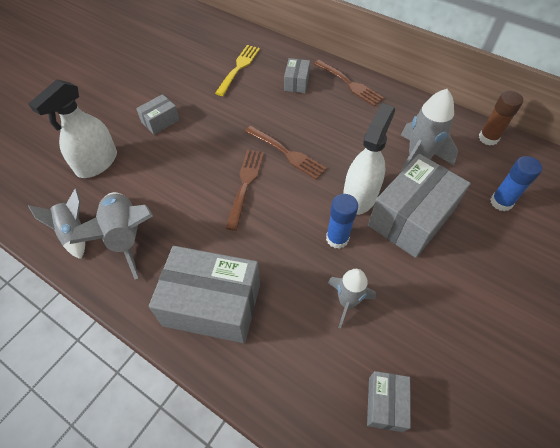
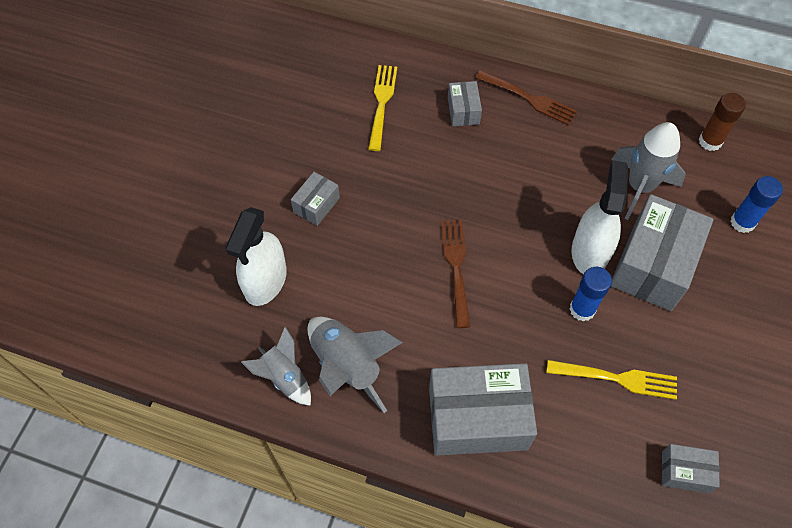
camera: 15 degrees left, 5 degrees up
brown fork [245,126,327,180] -> none
grey rocket [328,269,376,329] -> yellow fork [546,360,677,400]
grey box [367,371,411,432] -> grey box turned 75 degrees counterclockwise [662,444,720,493]

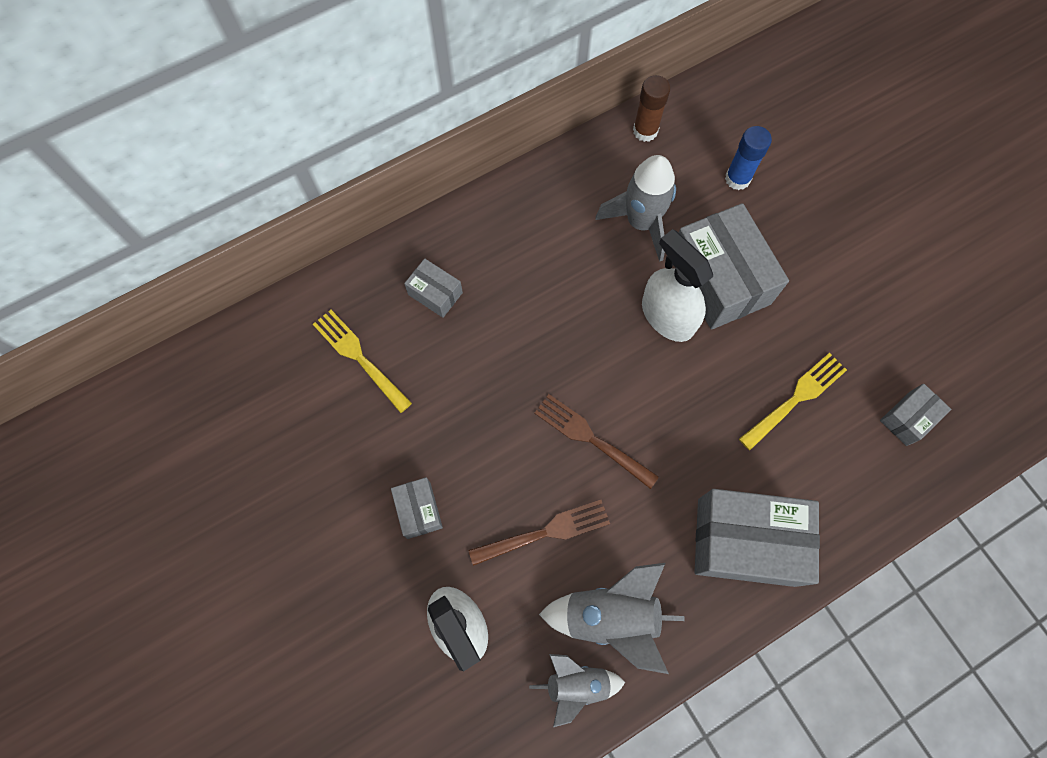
camera: 50 degrees left, 10 degrees up
grey box [429,363,537,456] -> grey box turned 60 degrees clockwise [694,489,820,587]
brown fork [475,70,577,125] -> brown fork moved to [468,500,610,566]
blue glue stick [570,267,612,322] -> none

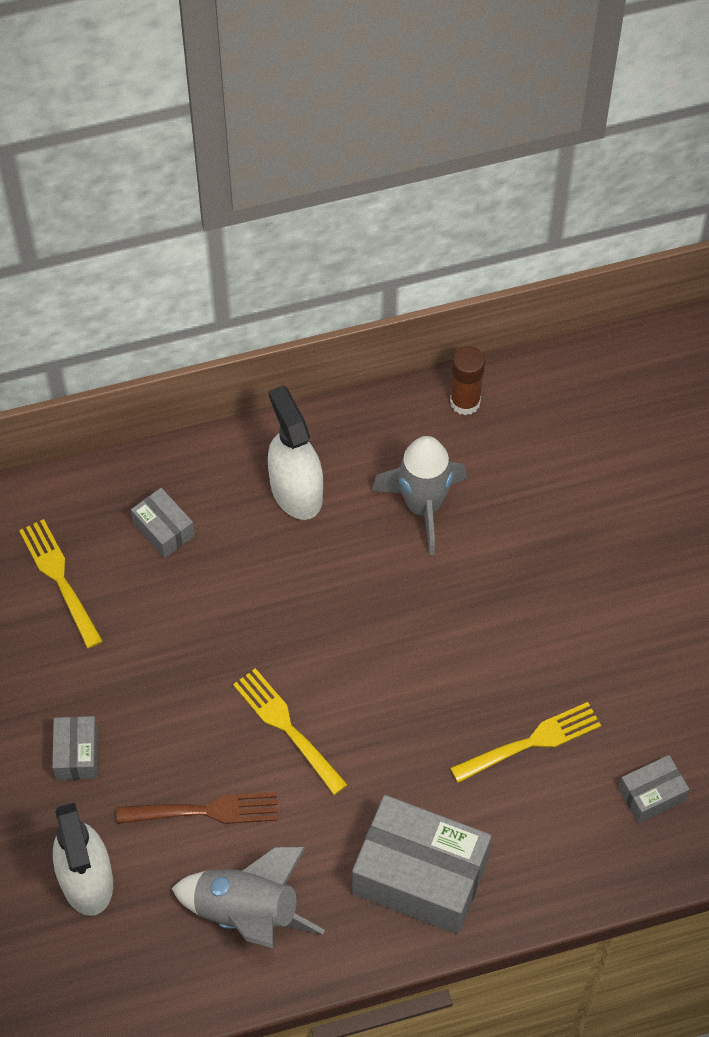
camera: 15 degrees right, 10 degrees down
grey rocket [529,654,625,727] -> none
brown fork [534,394,659,489] -> yellow fork [233,668,348,795]
white spray bottle [642,229,713,342] -> white spray bottle moved to [268,385,323,520]
grey box [679,203,789,330] -> none
blue glue stick [725,126,772,190] -> none

